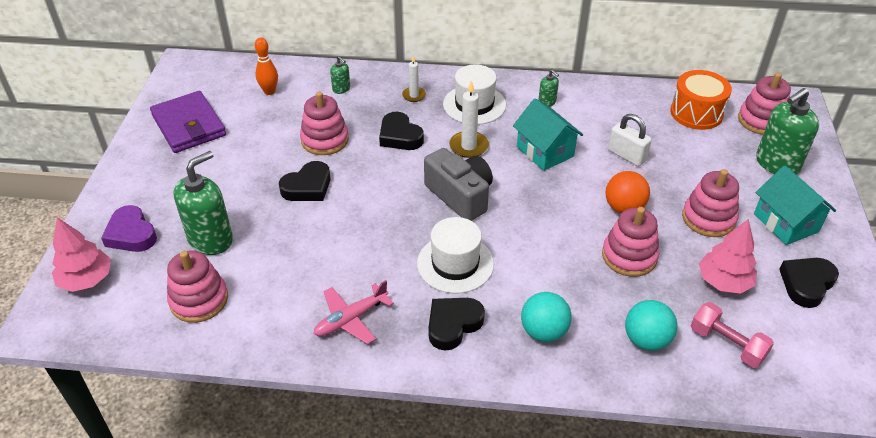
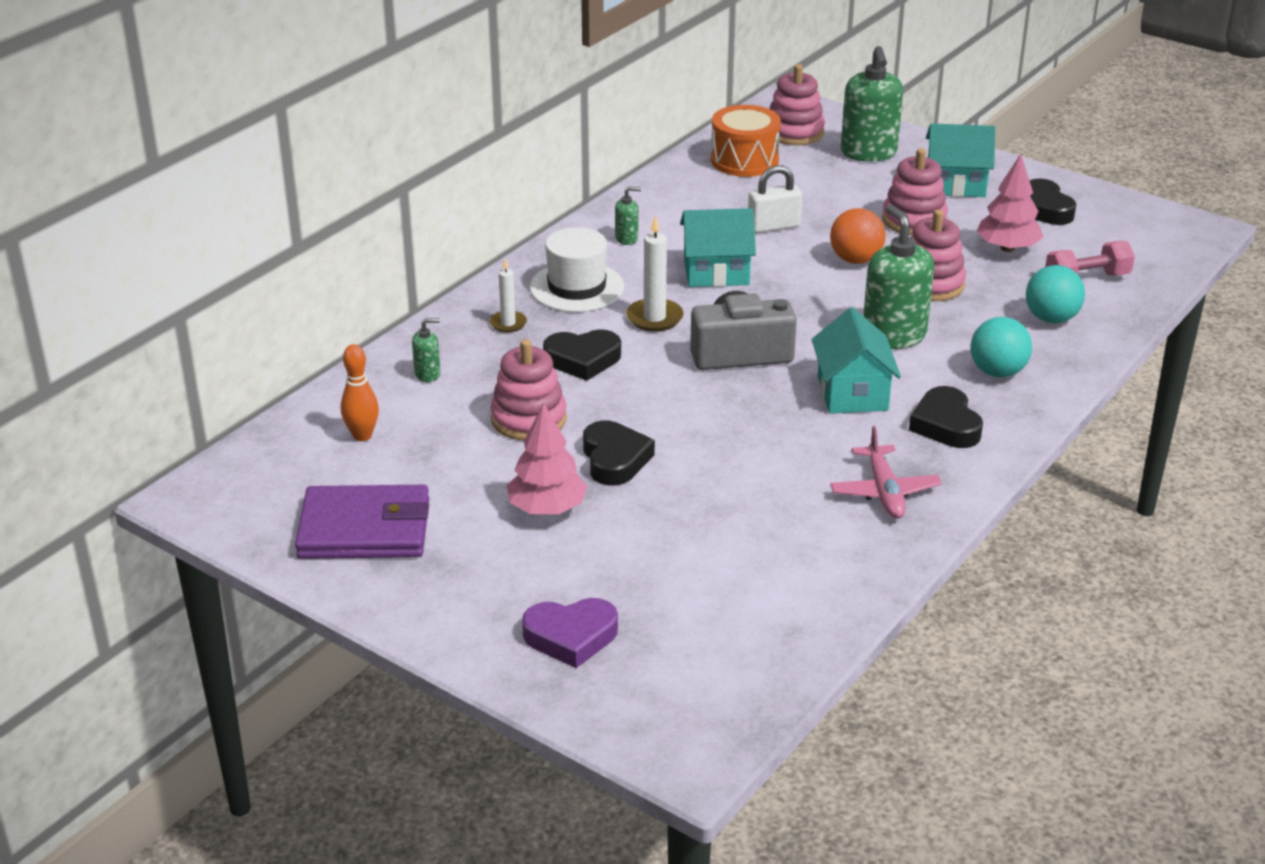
camera: 60 degrees left, 10 degrees down
pink tree [52,217,111,292] -> pink tree moved to [507,403,588,514]
pink stacking toy [167,250,228,323] -> none
green soap dispenser [174,151,233,255] -> green soap dispenser moved to [863,204,934,349]
white hat [417,217,494,294] -> turquoise house [812,307,901,414]

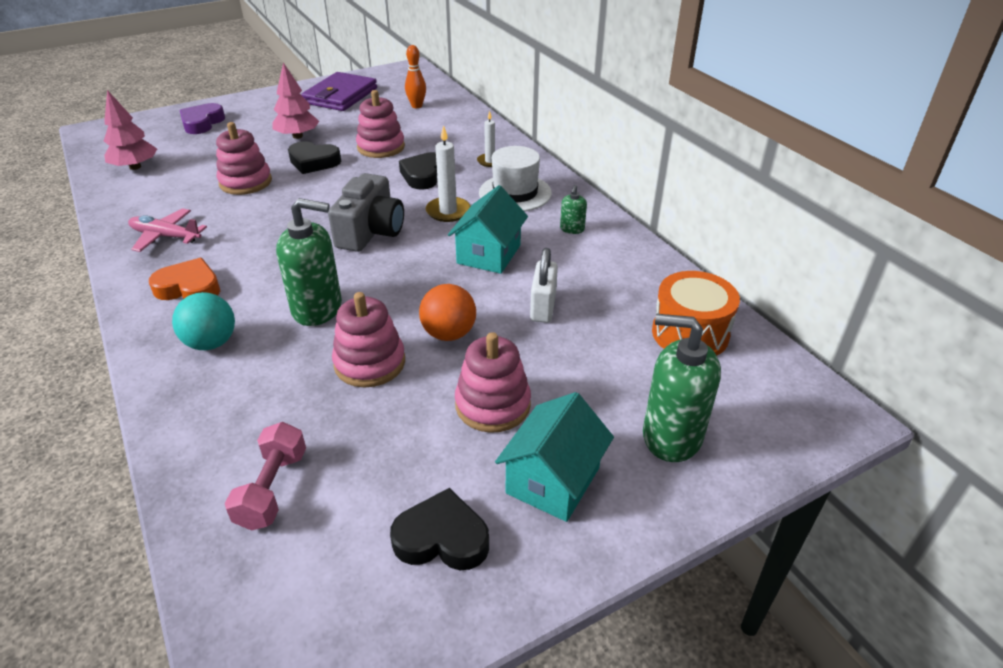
camera: 115 degrees right, 5 degrees up
green soap dispenser [412,318,441,382] -> none
pink stacking toy [769,64,825,145] -> pink stacking toy moved to [216,122,272,195]
turquoise house [812,307,901,414] -> none
black heart [909,386,983,448] -> orange heart [149,258,220,300]
pink tree [977,154,1043,252] -> pink tree moved to [104,90,157,170]
turquoise ball [1026,265,1085,323] -> none

